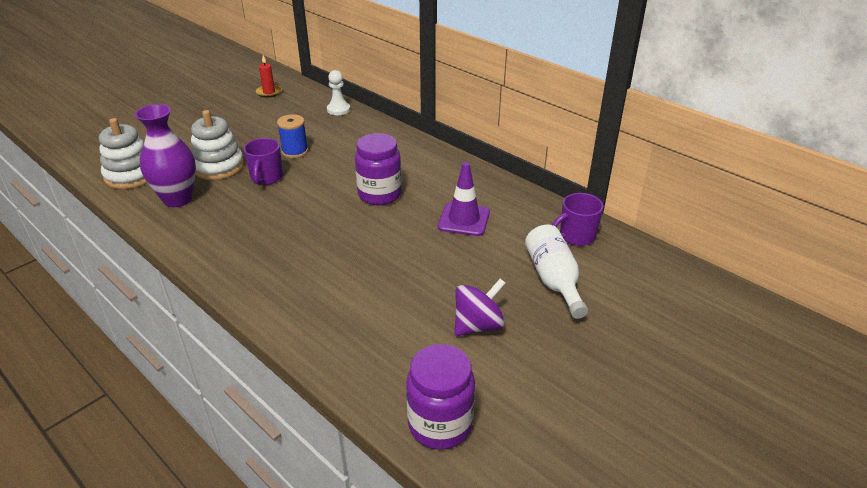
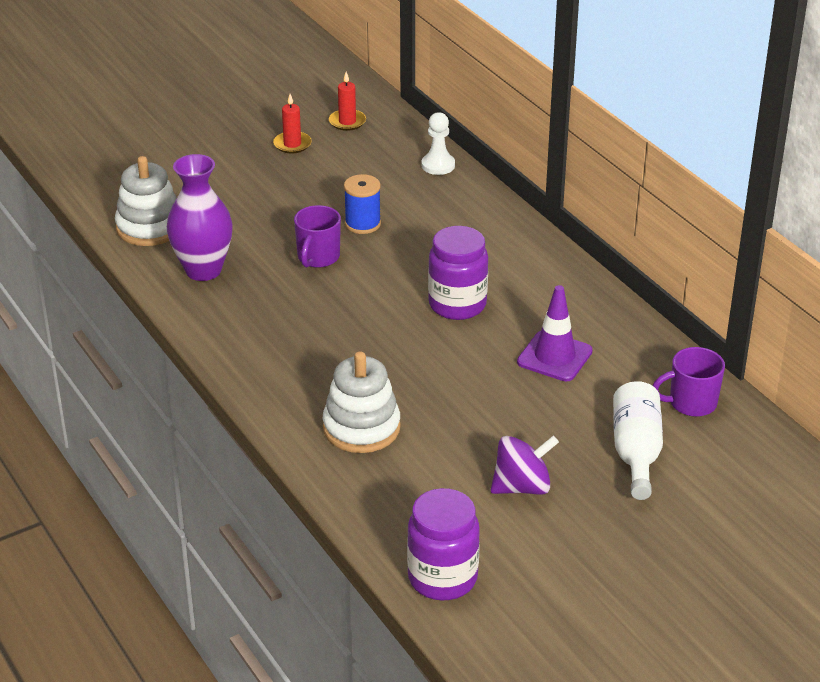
camera: 15 degrees right, 0 degrees up
white stacking toy [191,110,244,180] -> white stacking toy moved to [323,352,401,453]
none -> red candle [273,94,312,153]

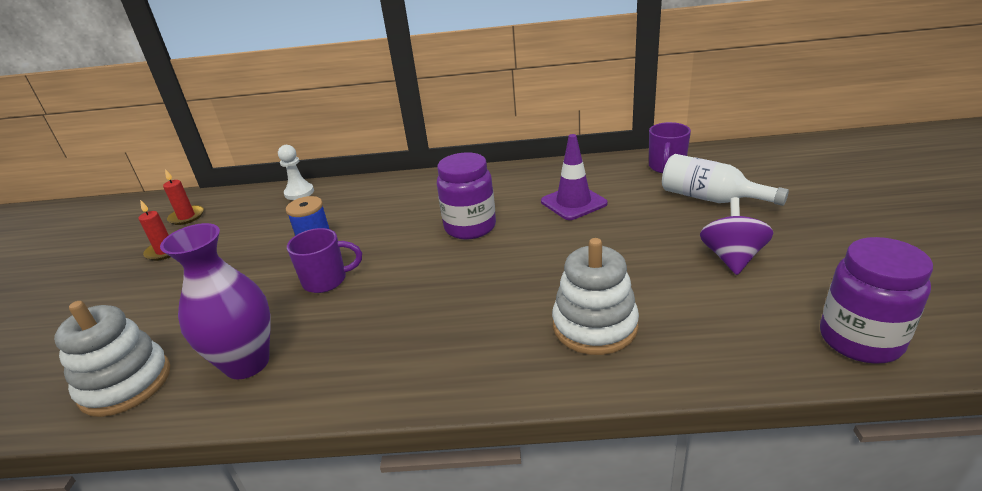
camera: 55 degrees left, 5 degrees down
purple mug [294,205,341,268] -> purple mug turned 60 degrees counterclockwise [287,228,362,293]

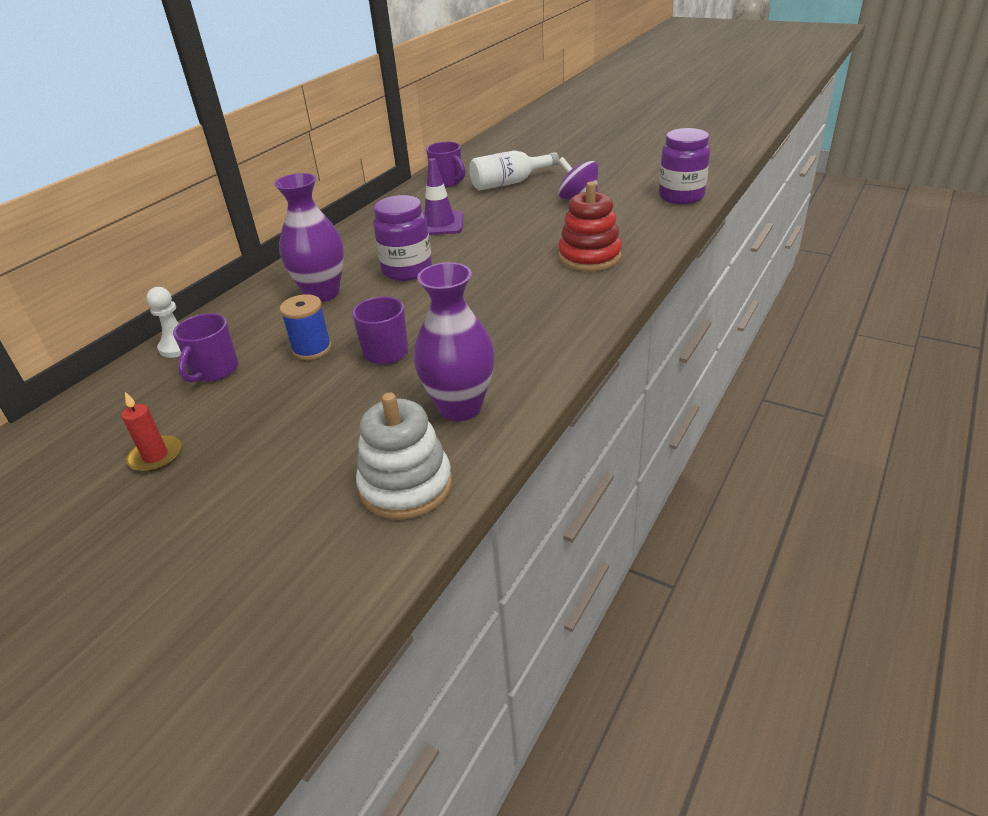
camera: 60 degrees left, 5 degrees up
red candle [163,169,204,225] -> none
white stacking toy [552,238,639,355] -> red stacking toy [558,182,622,271]
none -> purple mug [173,313,238,383]
none -> purple vase [274,173,344,302]

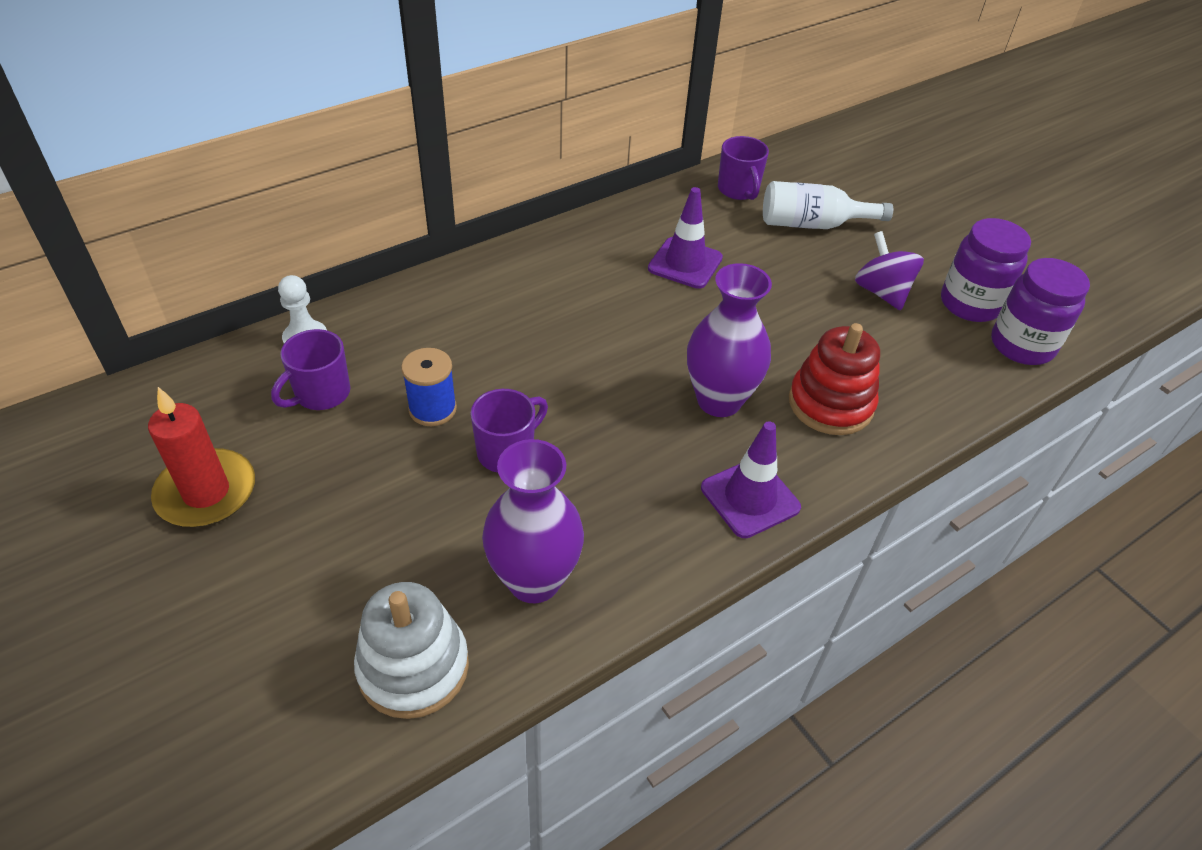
camera: 20 degrees right, 10 degrees up
red candle [122,392,181,472] -> red candle [148,387,255,527], size x1.67
purple vase [274,173,344,302] -> purple vase moved to [687,263,772,417]
purple jar [373,195,432,281] -> purple jar moved to [941,218,1031,322]
none -> purple traffic cone [701,421,801,538]

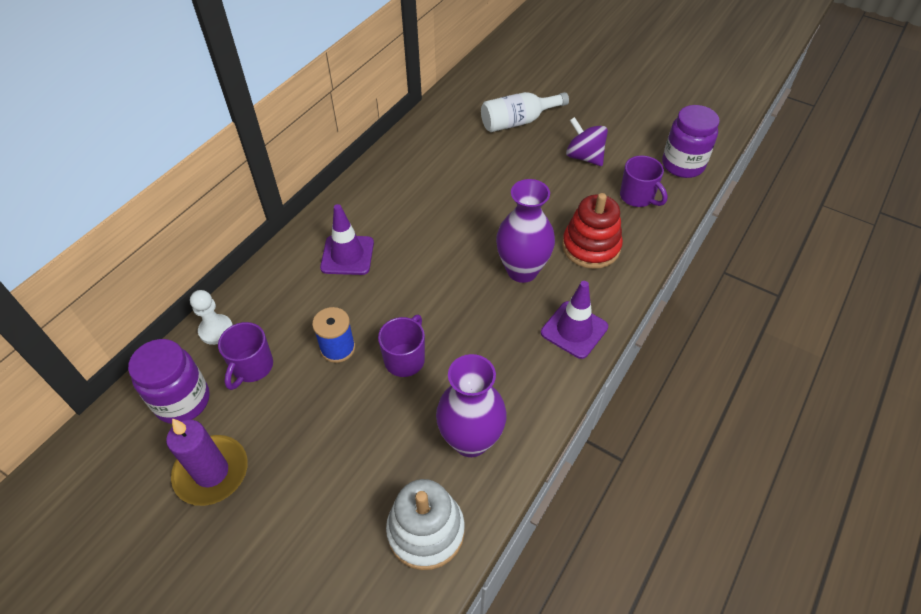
camera: 20 degrees left, 5 degrees up
red candle [148,387,255,527] -> purple candle [166,418,248,506]
purple traffic cone [648,187,723,289] -> purple traffic cone moved to [320,204,374,275]
purple mug [718,136,769,200] -> purple mug moved to [620,155,668,207]
purple jar [941,218,1031,322] -> purple jar moved to [128,339,210,424]

